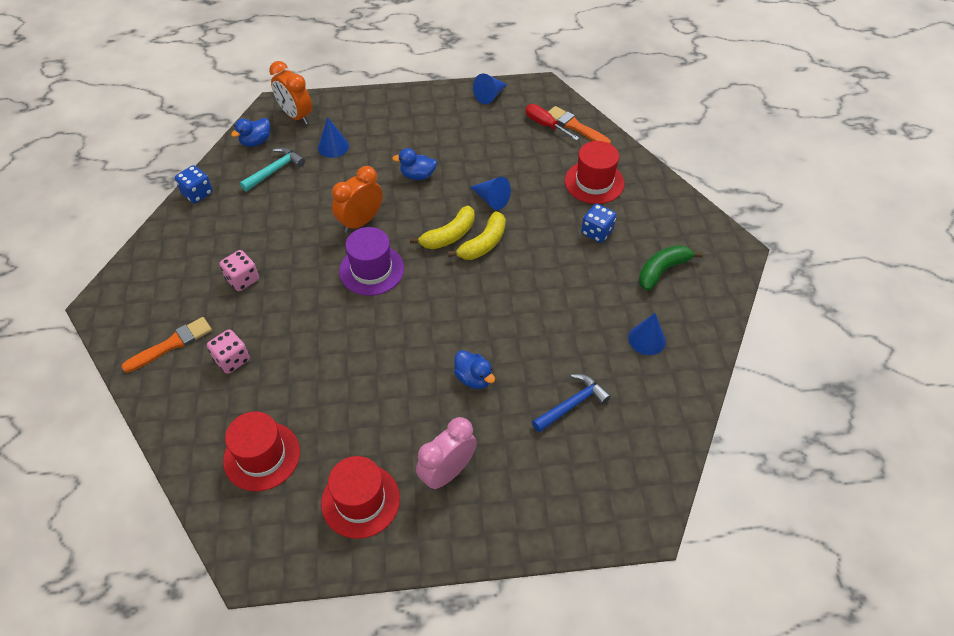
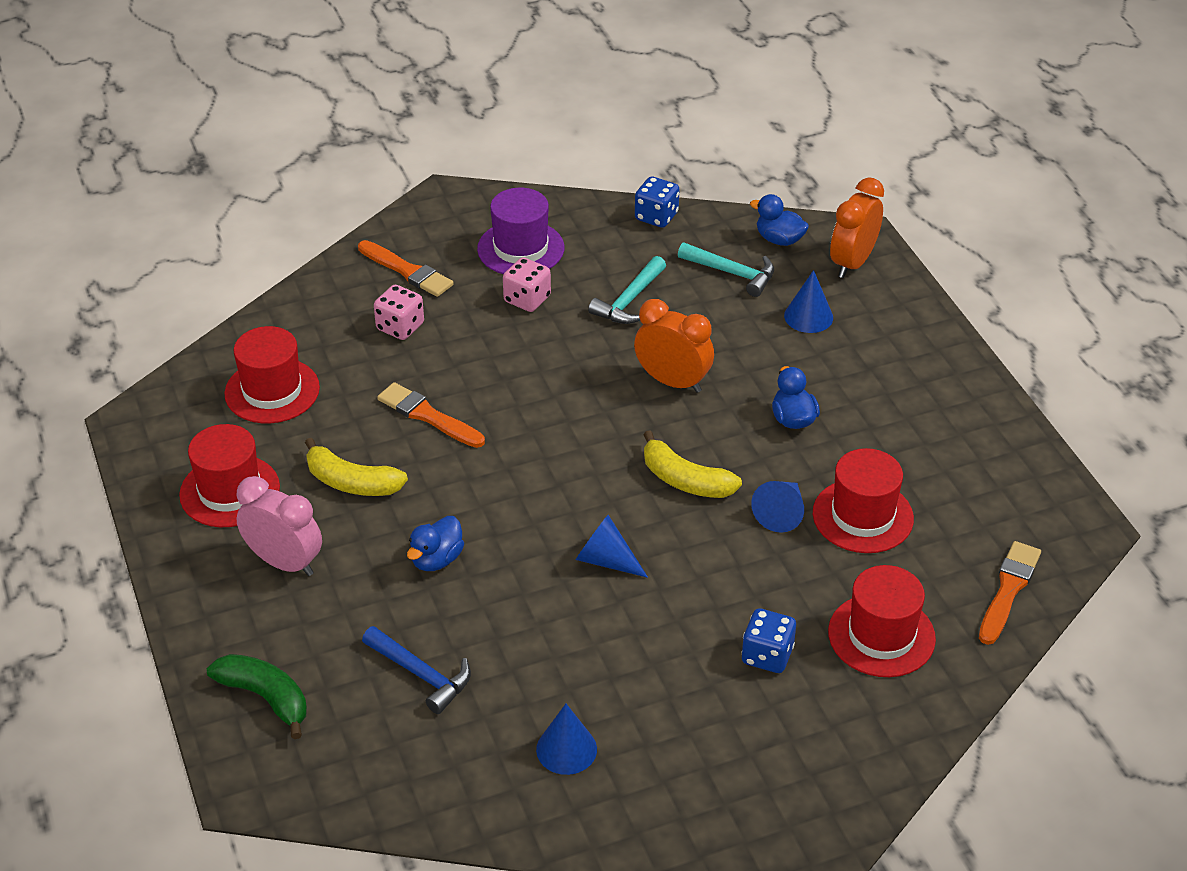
camera: 75 degrees right, 10 degrees down
purple hat [339,227,404,296] -> purple hat moved to [477,188,564,274]
yellow banana [448,211,506,260] -> yellow banana moved to [305,438,408,496]
blue cone [473,74,507,104] -> blue cone moved to [576,515,648,578]
red screwdriver [525,104,579,141] -> none
green banana [639,245,703,291] -> green banana moved to [207,654,307,739]
none -> orange brush [377,382,485,448]
none -> turquoise hammer [588,256,666,324]
none -> red hat [813,448,914,553]

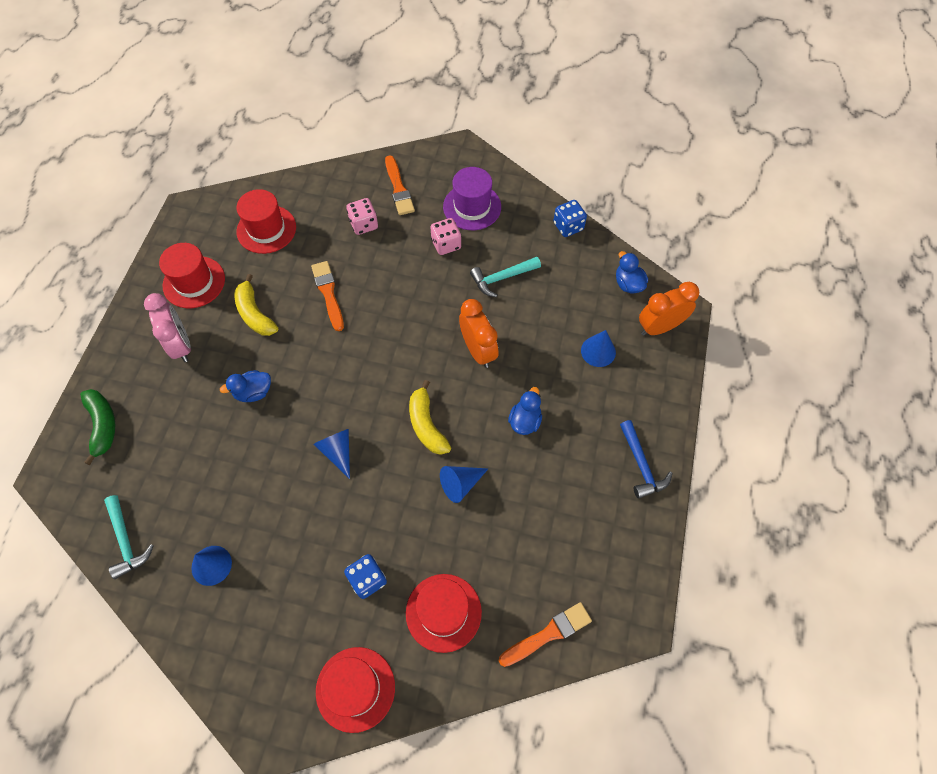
camera: 35 degrees right, 20 degrees up
blue hammer [362,626,471,714] -> blue hammer moved to [620,420,673,499]
turquoise hammer [678,243,774,297] -> turquoise hammer moved to [104,495,153,579]
red hat [813,448,914,553] -> red hat moved to [316,647,395,733]

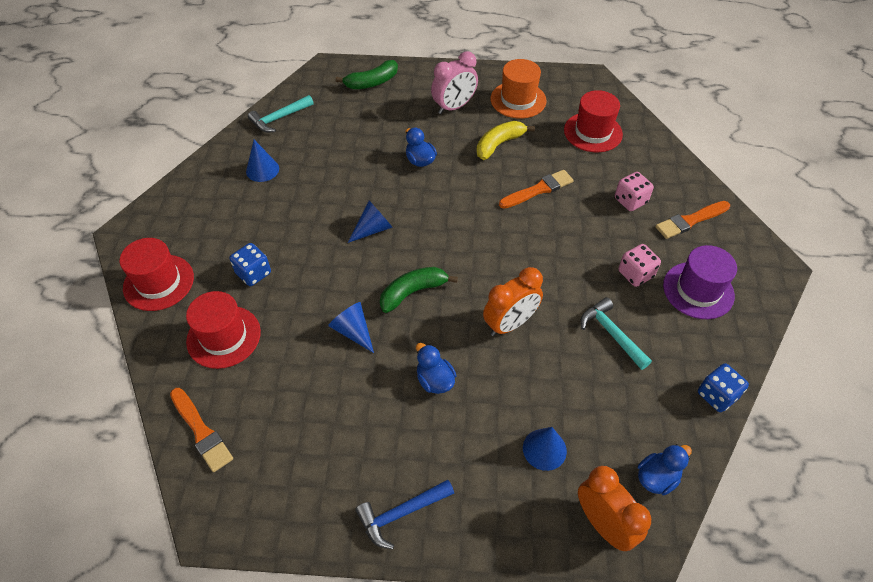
camera: 80 degrees right, 10 degrees down
red hat [159,243,225,308] -> orange hat [490,59,547,119]
yellow banana [409,380,451,455] -> green banana [380,267,458,313]
blue duck [508,387,542,435] -> blue duck turned 135 degrees counterclockwise [416,343,457,394]

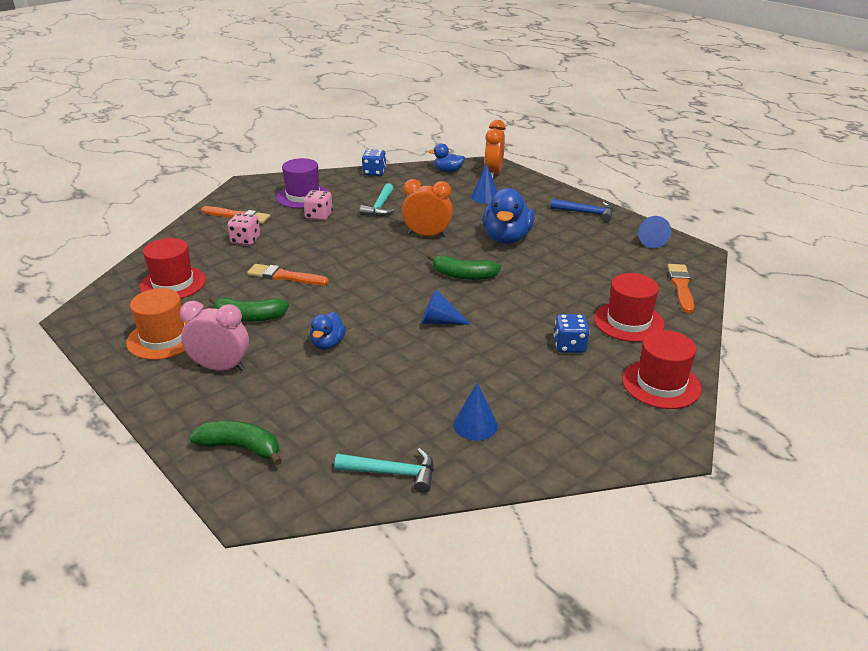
camera: 135 degrees left, 20 degrees down
blue cone [328,302,374,353] -> blue cone moved to [638,216,671,248]
blue duck [416,343,457,394] -> blue duck [483,188,534,244], size x1.83
yellow banana [476,121,535,160] -> green banana [209,296,289,322]

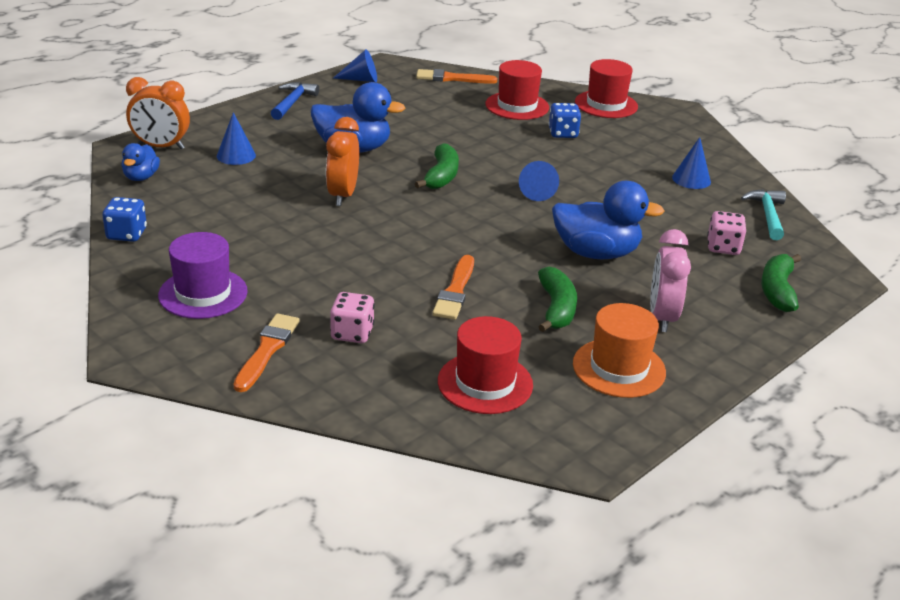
camera: 95 degrees left, 0 degrees up
pink dice [303,190,333,221] -> pink dice moved to [707,211,746,255]
blue duck [310,312,346,350] -> blue duck [552,181,665,259], size x1.83
turquoise hammer [360,183,395,217] -> none

